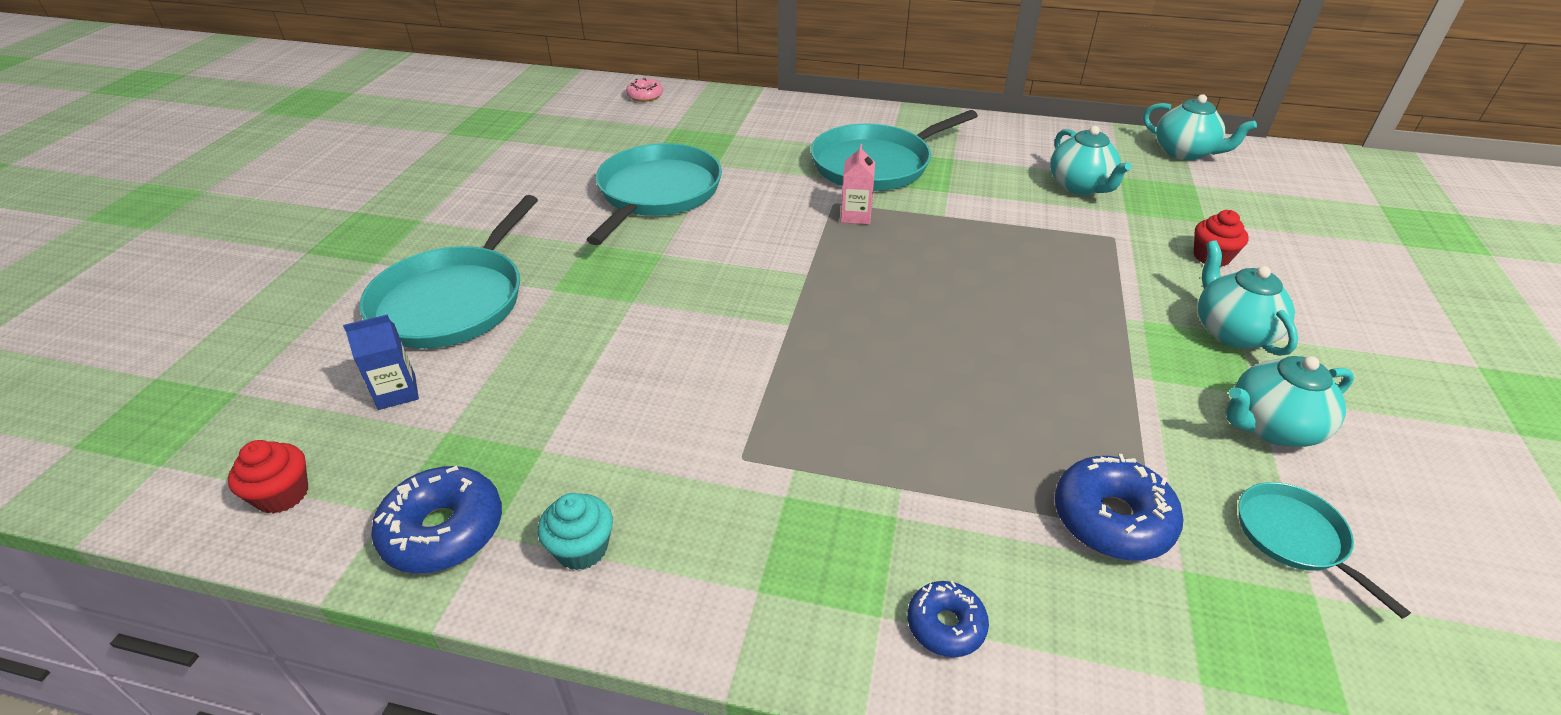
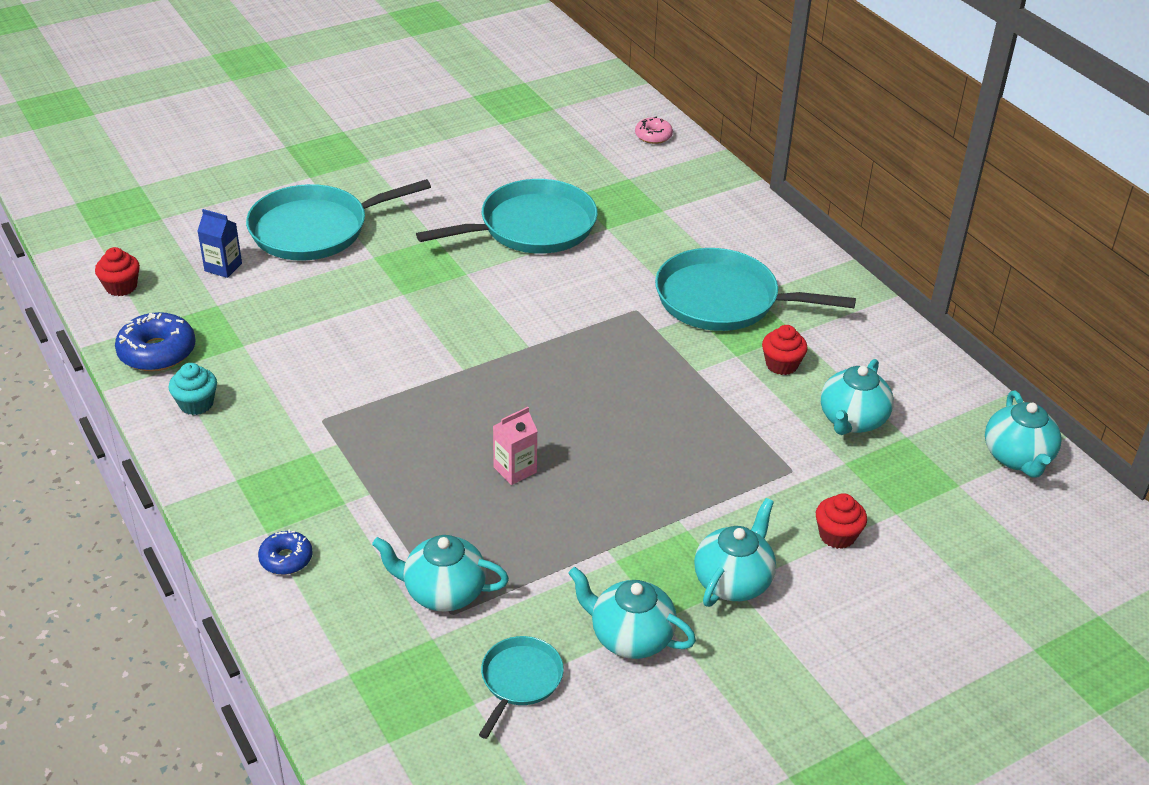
camera: 45 degrees right, 0 degrees up
pink carton [841,144,875,224] -> pink carton moved to [493,407,537,485]
blue donut [1055,454,1183,561] -> turquoise teapot [372,535,509,612]
none -> red cupcake [762,325,808,375]

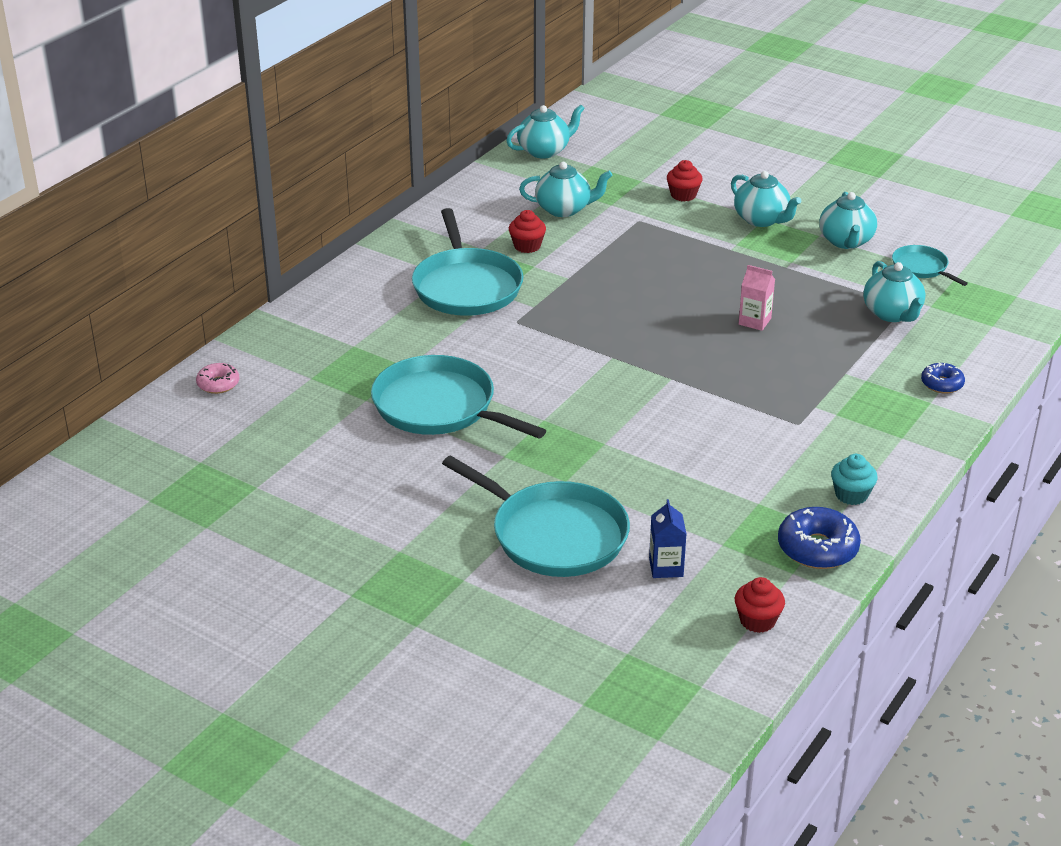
camera: 115 degrees left, 5 degrees down
turquoise pan [479,636,564,739] -> turquoise pan turned 60 degrees clockwise [892,245,968,286]
turquoise teapot [694,498,776,607] -> turquoise teapot turned 135 degrees counterclockwise [731,171,801,227]

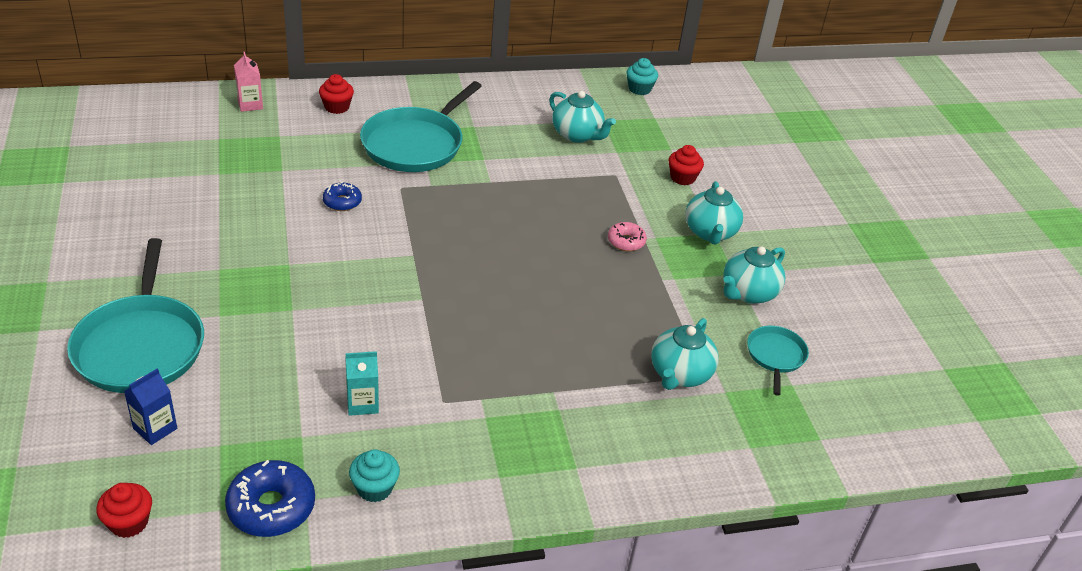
camera: 40 degrees right, 5 degrees up
pink donut [196,363,239,394] -> pink donut moved to [608,222,647,251]
turquoise pan [371,355,546,438] -> none
turquoise teapot [506,105,585,159] -> turquoise cupcake [626,58,658,95]
red cupcake [509,210,546,253] -> red cupcake moved to [319,74,354,114]
pink carton [739,265,775,331] -> pink carton moved to [234,52,263,112]
blue donut [921,363,965,394] -> blue donut moved to [323,181,362,211]
none -> turquoise carton [345,351,379,416]

